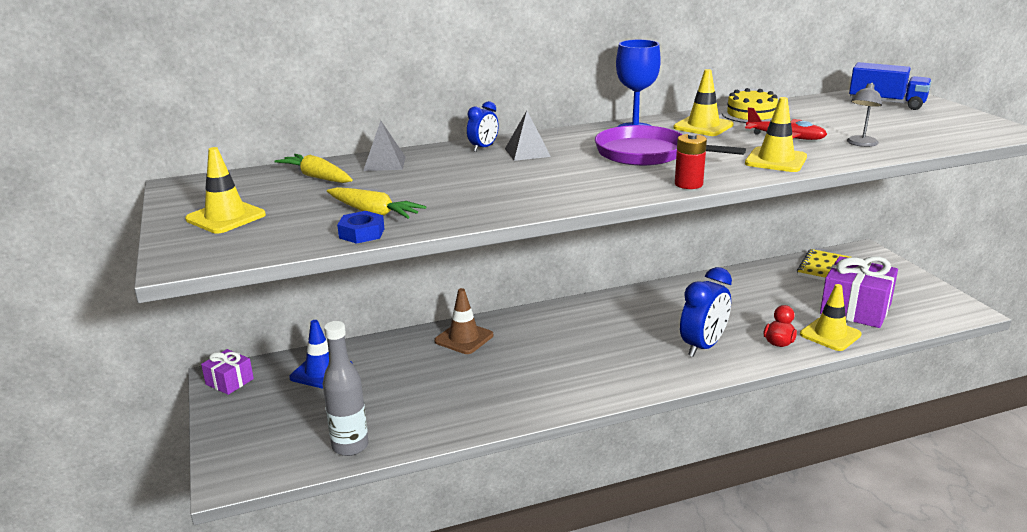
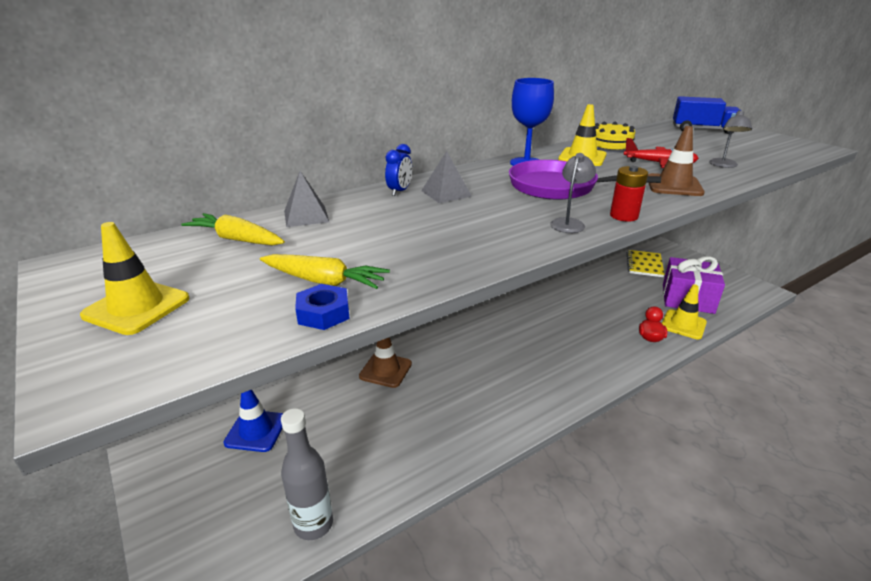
camera: 15 degrees left, 5 degrees up
purple gift [201,349,254,395] -> none
blue clock [680,267,732,357] -> none
yellow traffic cone [745,97,807,172] -> brown traffic cone [648,126,705,196]
none -> grey lamp [550,153,596,233]

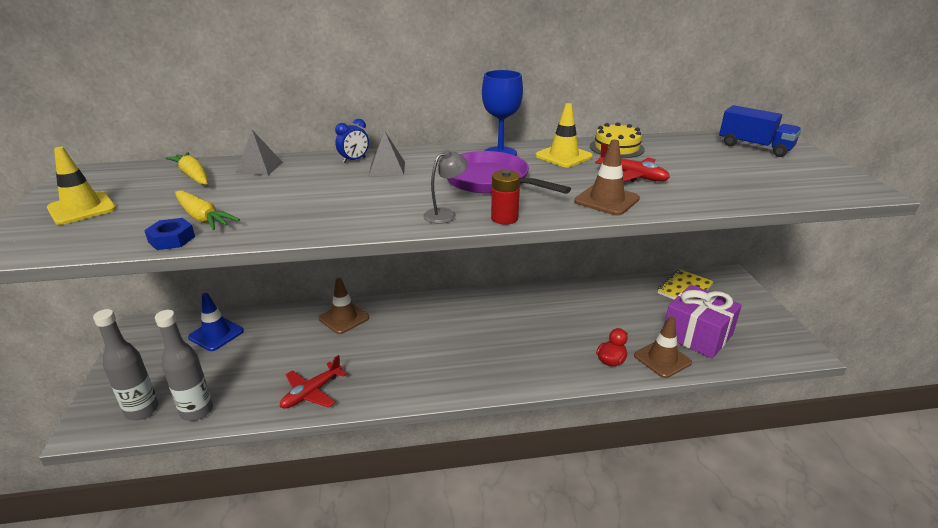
camera: 25 degrees right, 0 degrees up
yellow traffic cone [662,284,707,339] -> brown traffic cone [634,316,692,378]
grey lamp [709,110,752,168] -> none
none -> grey bottle [93,309,159,420]
none -> red plane [280,355,347,409]

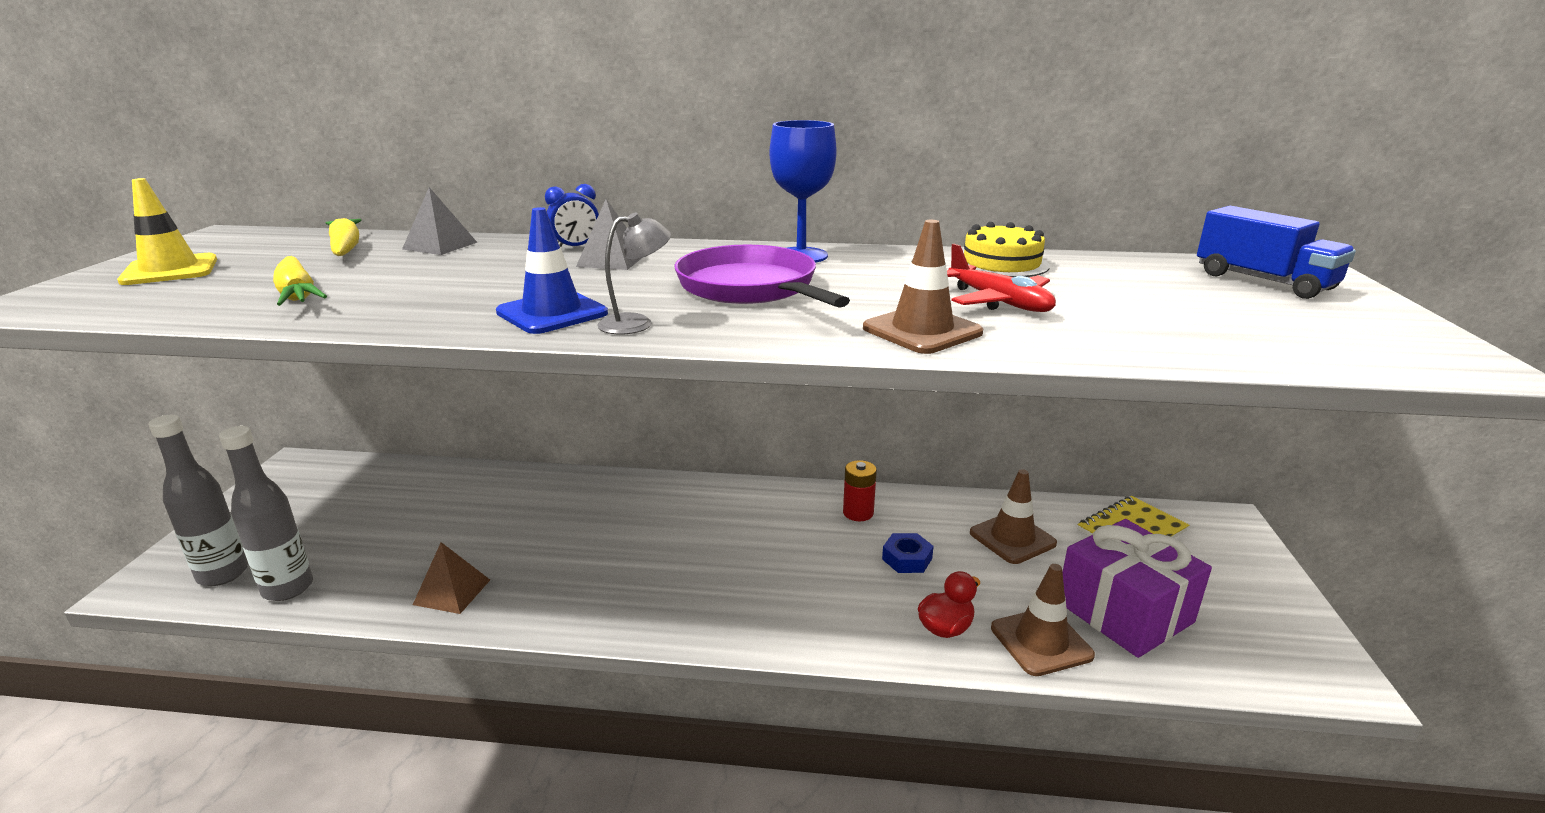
camera: 15 degrees right, 5 degrees down
blue nut [144,218,195,250] -> blue nut moved to [882,533,934,573]
blue traffic cone [188,293,244,351] -> blue traffic cone moved to [496,207,608,334]
red plane [280,355,347,409] -> brown pyramid [413,542,490,614]
brown traffic cone [319,278,369,334] -> brown traffic cone moved to [970,469,1057,564]
red battery [491,170,520,225] -> red battery moved to [843,460,877,521]
yellow traffic cone [535,103,593,168] -> none

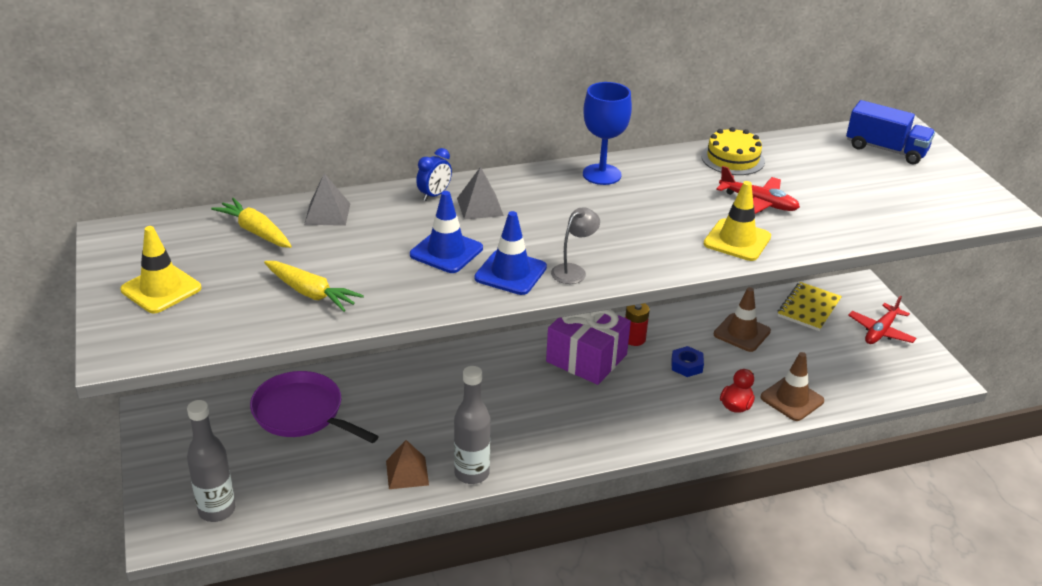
camera: 25 degrees left, 10 degrees up
grey bottle [219,426,313,601] -> grey bottle moved to [454,366,490,484]
purple pan [675,245,850,308] -> purple pan moved to [250,371,379,443]
brown traffic cone [863,220,983,354] -> yellow traffic cone [704,181,771,261]
purple gift [1063,519,1212,658] -> purple gift moved to [546,309,631,385]
none -> blue traffic cone [410,191,483,273]
none -> red plane [848,295,916,344]

